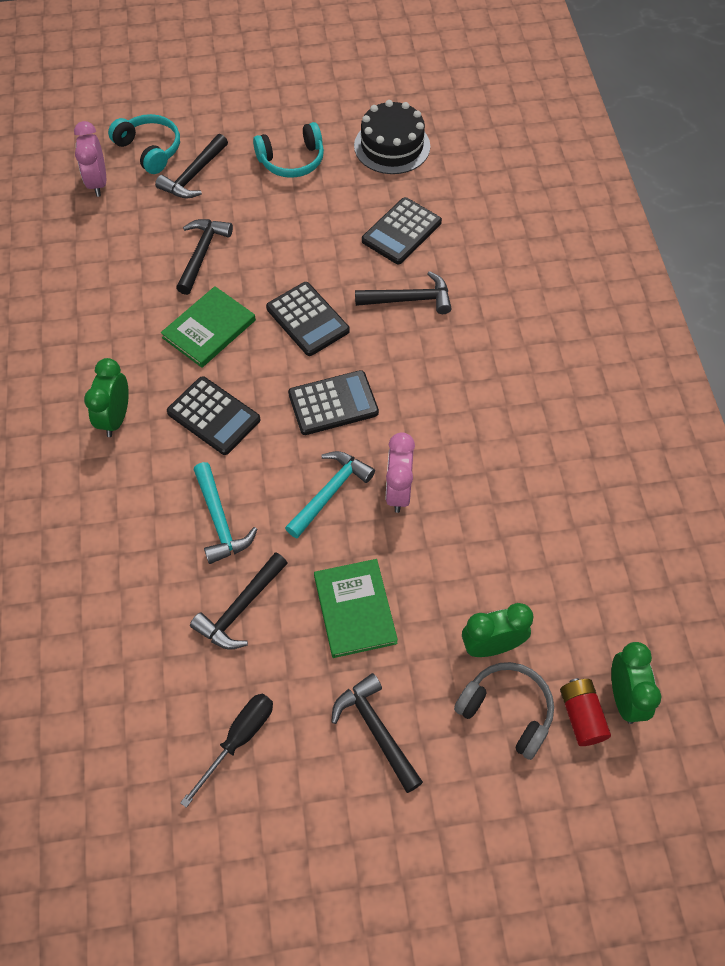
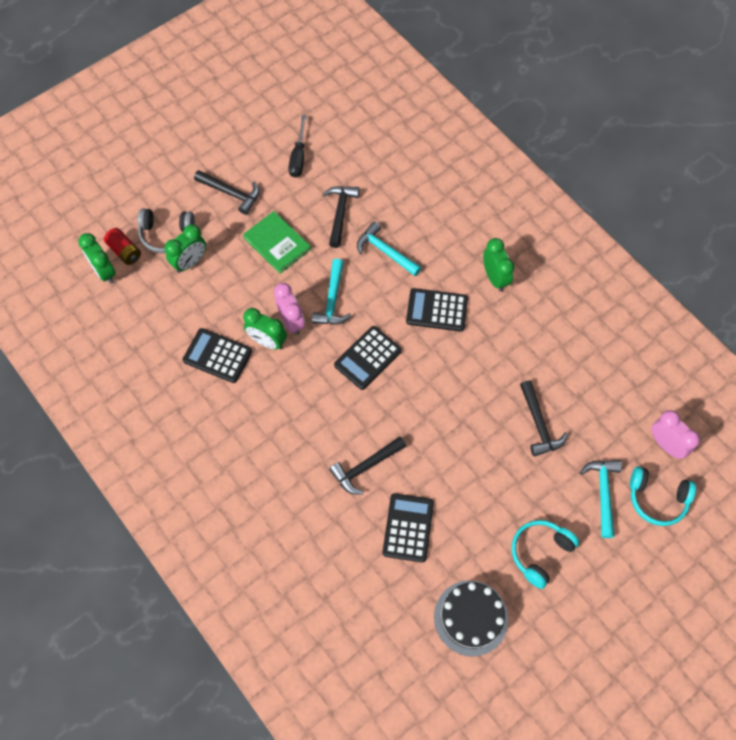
camera: 150 degrees right, 5 degrees up
black hammer [155,134,228,198] -> turquoise hammer [580,460,622,538]
green book [161,286,256,368] -> none
black calculator [266,282,350,356] -> black calculator moved to [183,328,252,383]
none -> green clock [243,308,287,350]

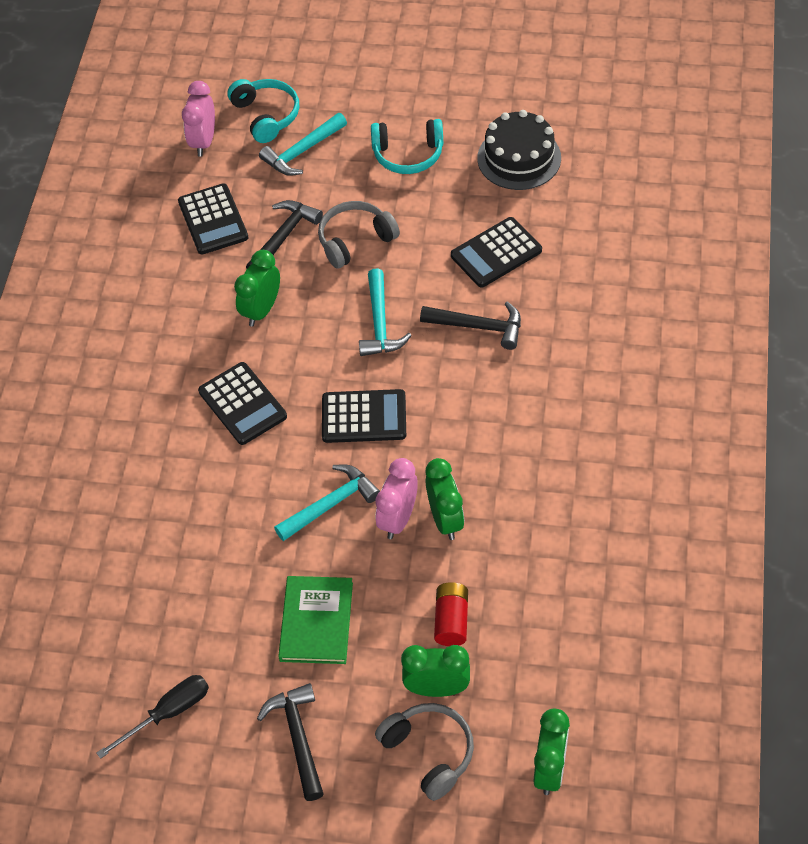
camera: 130 degrees left, 10 degrees down
red battery [104,228,141,265] -> red battery moved to [434,582,468,646]
black calculator [183,328,252,383] -> black calculator moved to [178,183,248,254]
black hammer [322,186,359,248] -> none
turquoise hammer [357,221,421,276] -> turquoise hammer moved to [359,268,412,356]
green clock [483,238,515,292] -> green clock moved to [234,250,280,327]
none -> grey headphones [318,201,400,269]

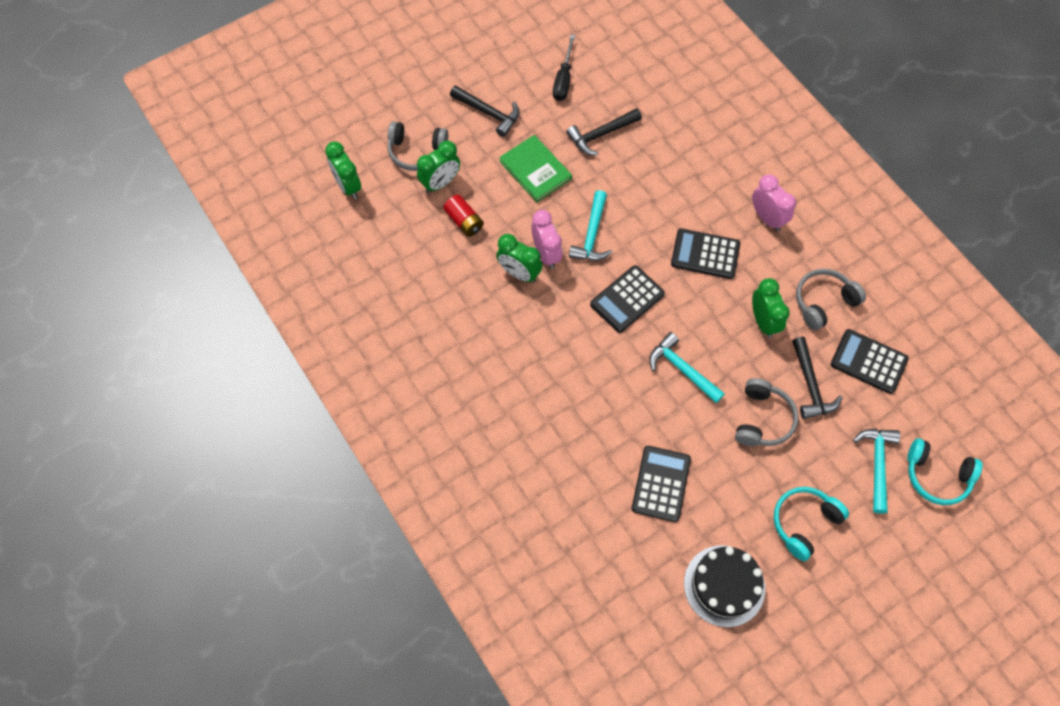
camera: 135 degrees right, 10 degrees up
pink clock [182,81,215,157] -> pink clock moved to [752,175,796,231]
black hammer [420,301,521,350] -> black hammer moved to [566,108,642,155]
none -> grey headphones [796,269,866,330]

